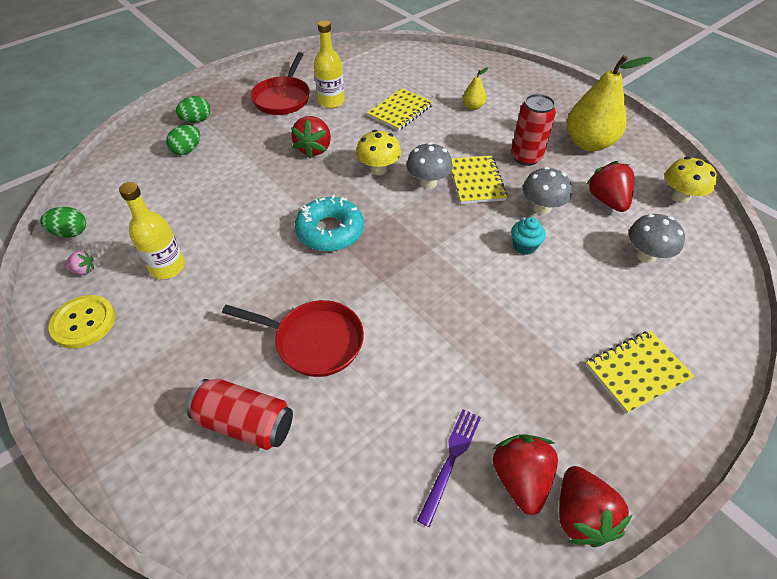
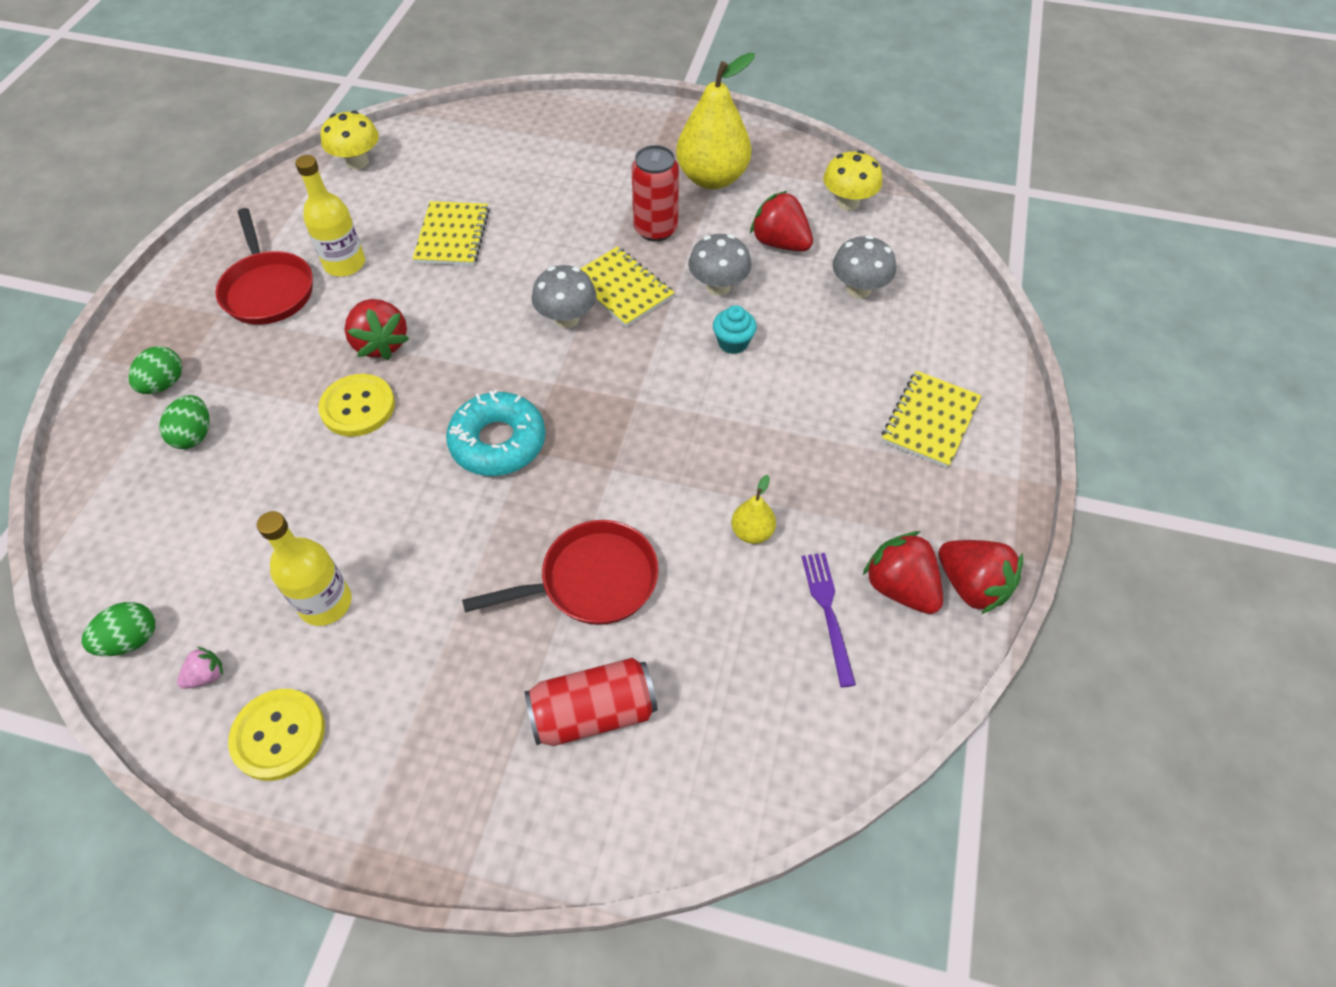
camera: 35 degrees left, 5 degrees up
yellow mushroom [356,130,401,175] -> yellow mushroom moved to [321,111,379,170]
yellow pear [463,67,489,110] -> yellow pear moved to [732,475,776,544]
none -> yellow button [318,374,395,437]

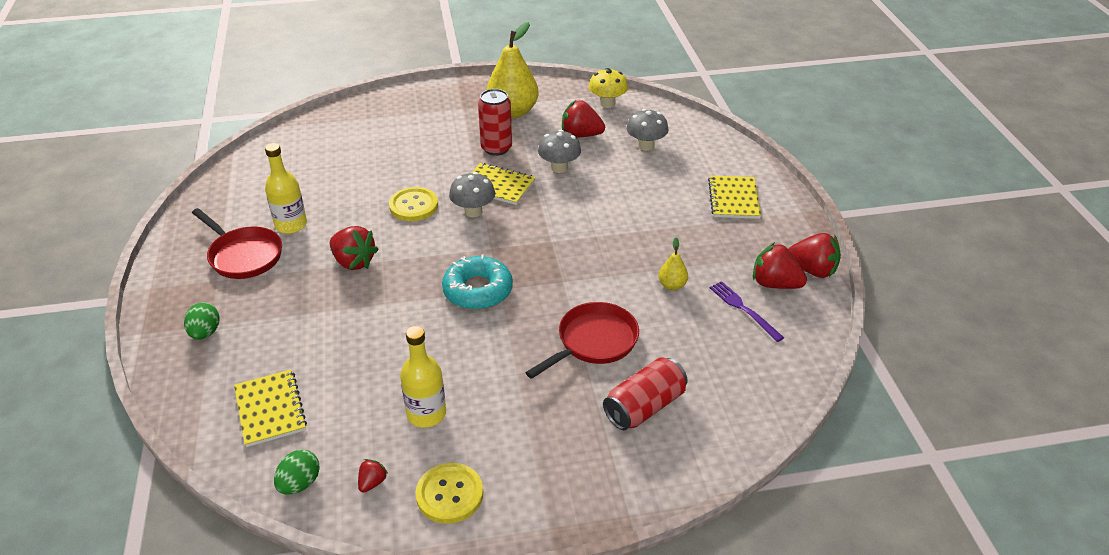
camera: 25 degrees left, 15 degrees down
green egg [159,395,210,449] -> none
pink strawberry [177,647,223,689] -> red strawberry [358,459,388,493]
yellow button [318,374,395,437] -> yellow button moved to [389,187,438,221]
yellow mushroom [321,111,379,170] -> none
yellow notebook [412,201,490,266] -> yellow notebook moved to [234,369,307,447]
turquoise cupcake [713,305,757,354] -> none

